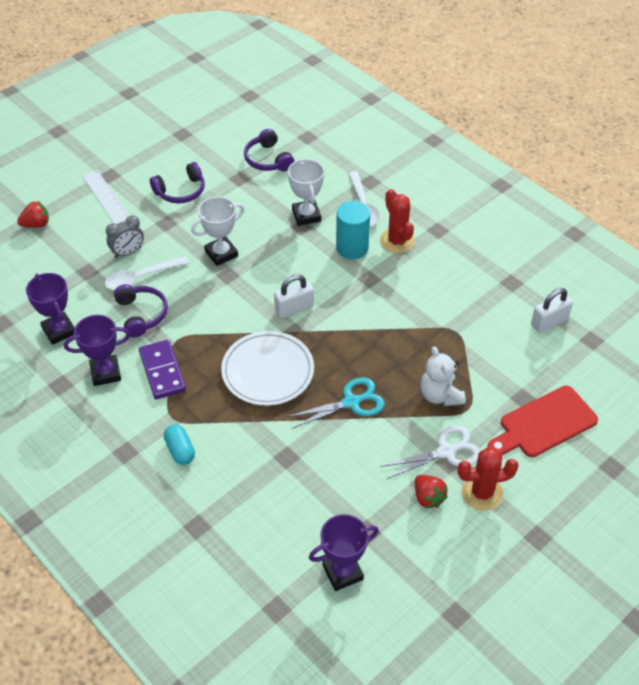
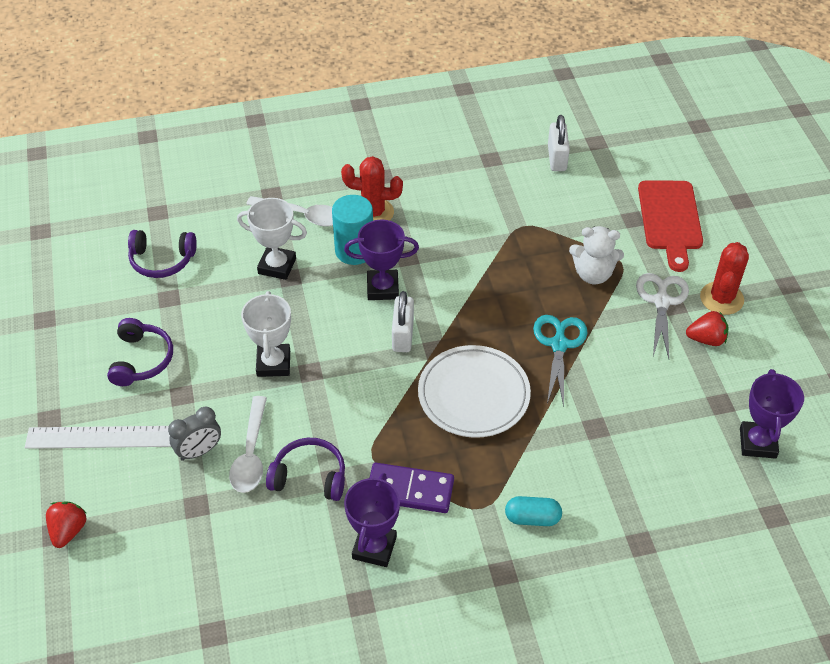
camera: 60 degrees left, 0 degrees up
purple trophy [26,273,75,345] -> purple trophy moved to [344,220,419,300]
grey clock [106,215,144,258] -> grey clock turned 60 degrees clockwise [168,407,221,461]

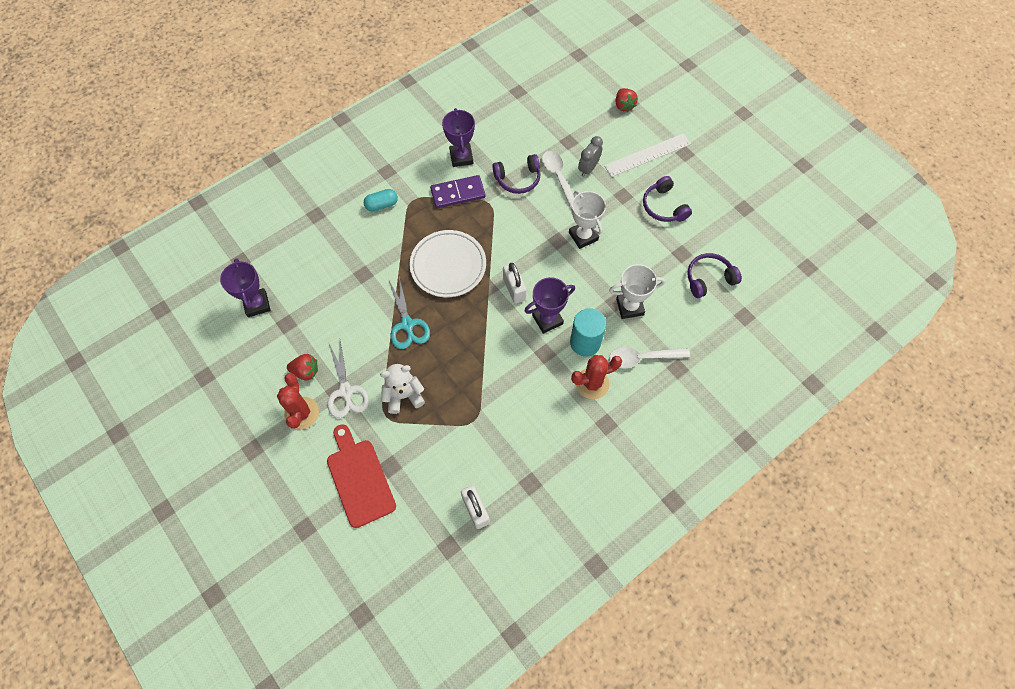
camera: 155 degrees right, 15 degrees up
red strawberry [686,311,729,346] -> red strawberry turned 150 degrees counterclockwise [287,354,318,380]

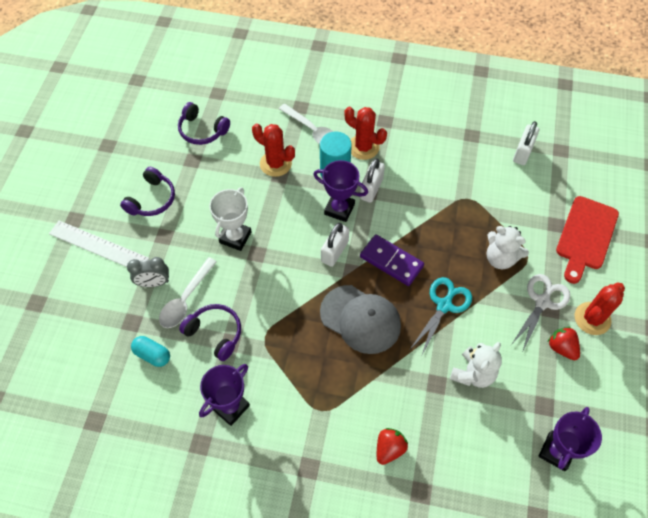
camera: 130 degrees left, 5 degrees down
turquoise capsule [364,189,398,212] -> turquoise capsule moved to [131,336,170,367]
white plate [410,230,486,297] -> grey cap [320,285,401,354]
purple domino [430,175,486,208] -> purple domino moved to [360,234,424,286]
white trophy [609,264,665,319] -> red cactus [252,124,295,177]
red strawberry [616,88,638,112] -> red strawberry moved to [377,428,408,465]
none -> white padlock [360,158,385,203]
none -> white teddy bear [450,342,502,388]

